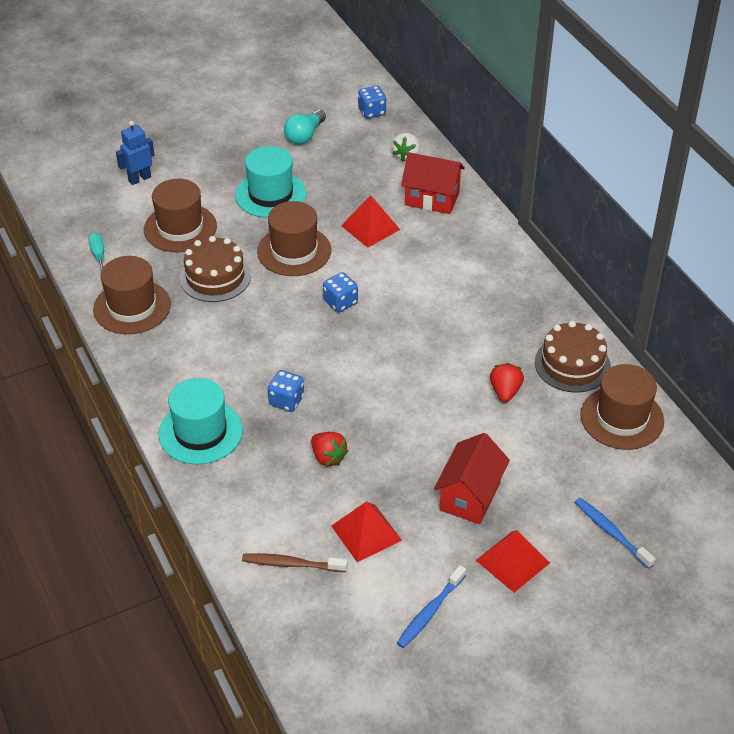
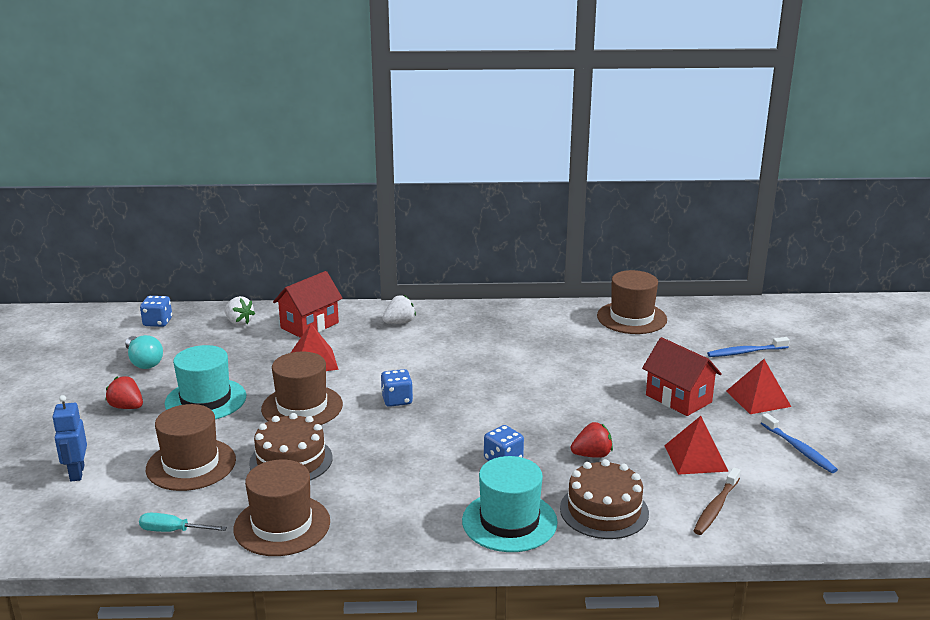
camera: 65 degrees left, 20 degrees down
red strawberry [490,363,524,402] -> red strawberry moved to [105,376,143,409]
brown cake [535,321,611,393] -> brown cake moved to [560,459,649,539]
none -> white strawberry [382,295,416,324]

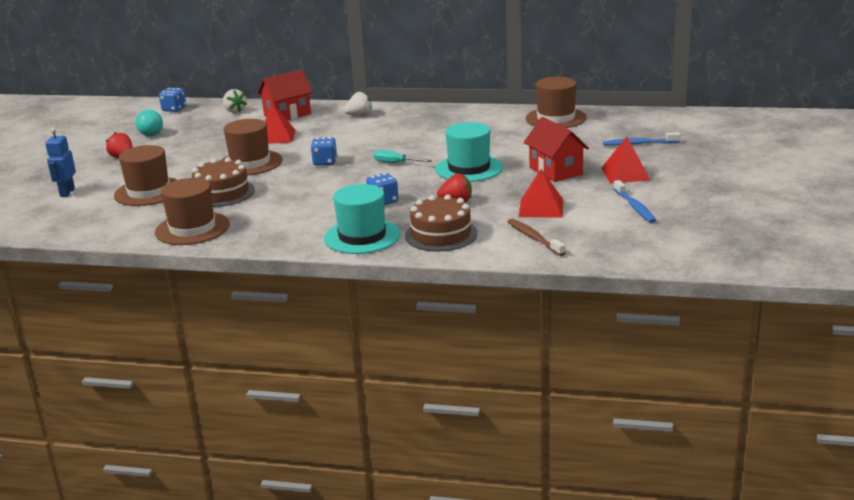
camera: 15 degrees right, 0 degrees up
turquoise screwdriver [139,513,227,532] -> turquoise screwdriver moved to [374,150,432,163]
turquoise hat [165,345,246,419] -> turquoise hat moved to [435,122,503,182]
brown toothbrush [694,467,741,535] -> brown toothbrush turned 105 degrees clockwise [507,219,566,256]

